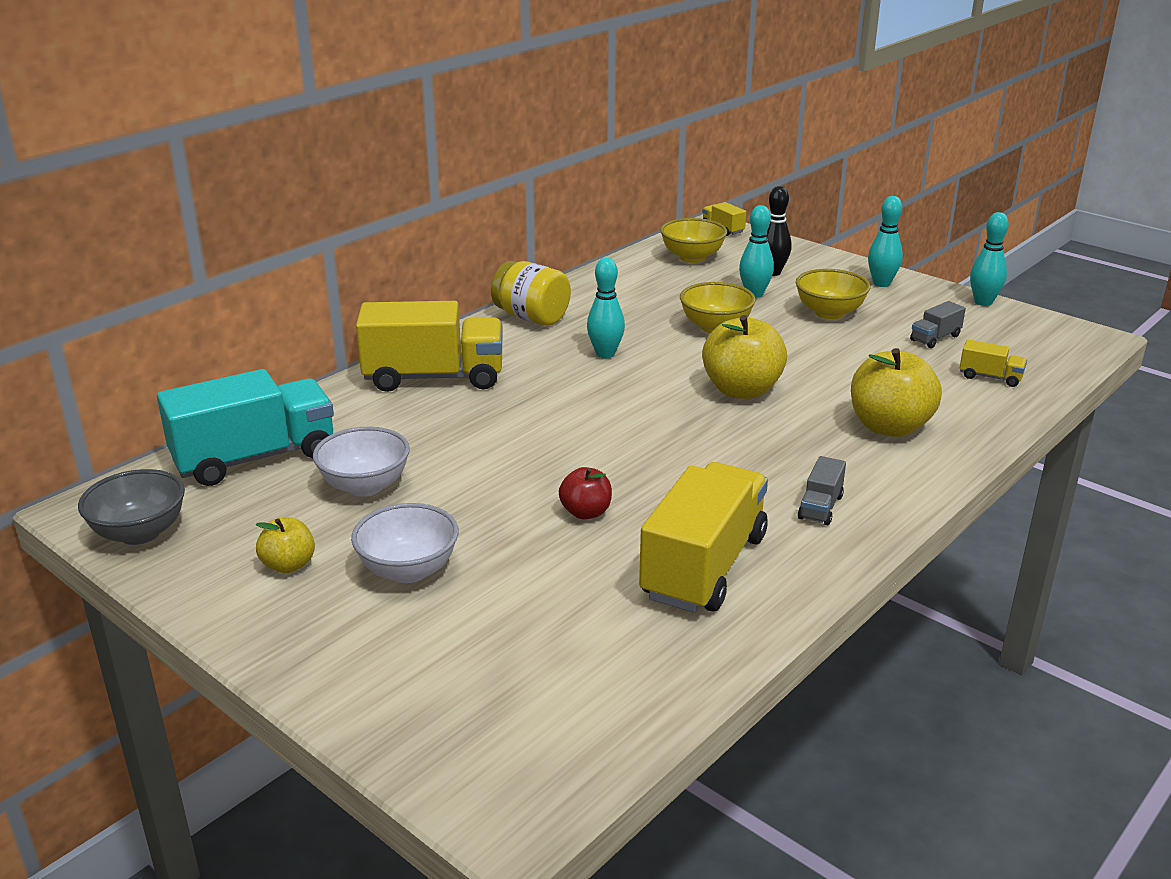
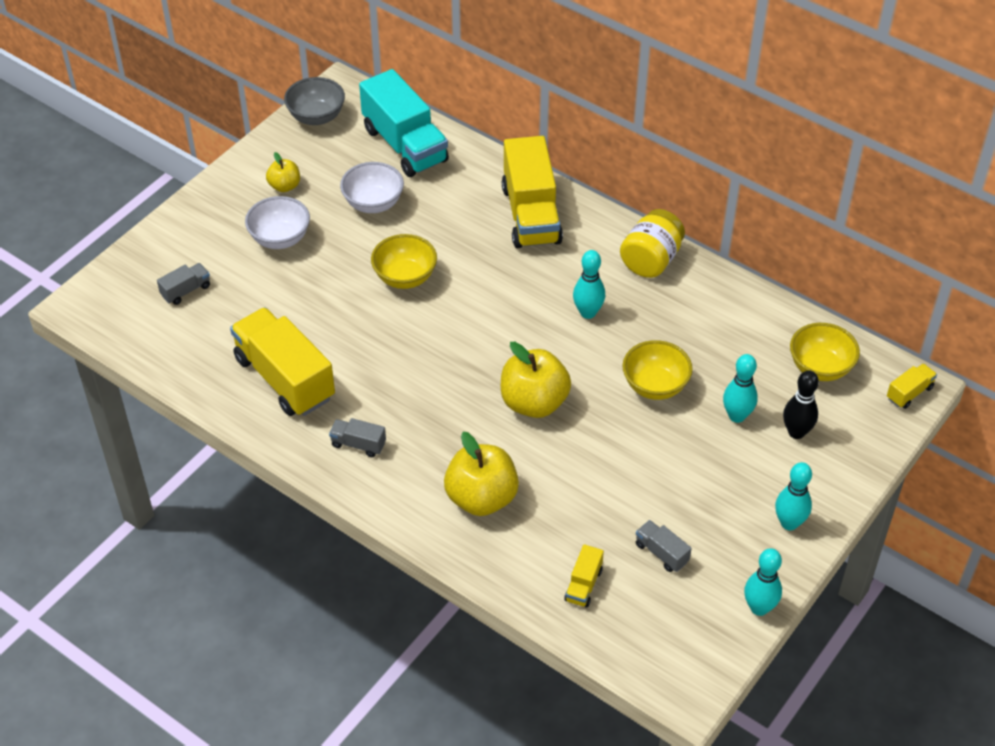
camera: 85 degrees right, 20 degrees up
red apple [559,467,612,519] -> none
yellow truck [639,462,768,613] -> yellow truck turned 150 degrees counterclockwise [230,307,335,416]
yellow bowl [796,269,870,319] -> yellow bowl moved to [371,234,437,289]
none -> grey truck [157,263,210,305]

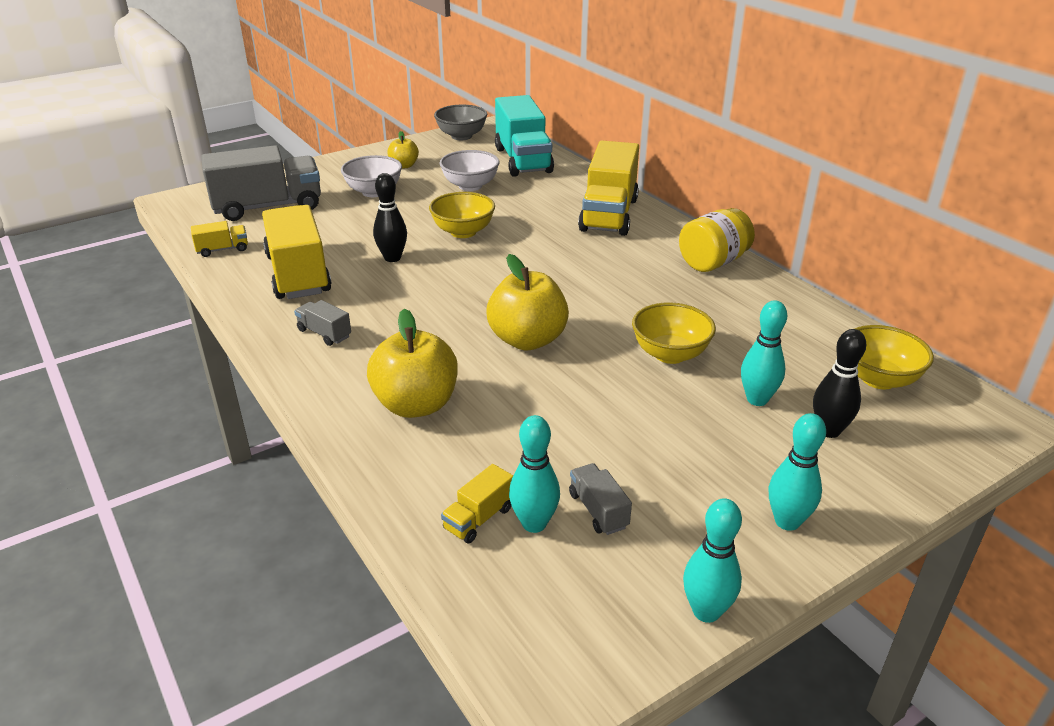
camera: 20 degrees right, 15 degrees down
grey truck [157,263,210,305] -> grey truck [201,145,321,221], size x2.29
turquoise bowling pin [573,250,605,319] -> turquoise bowling pin moved to [509,415,560,533]
yellow truck [887,364,937,409] -> yellow truck moved to [191,221,248,257]
none -> black bowling pin [373,173,407,262]

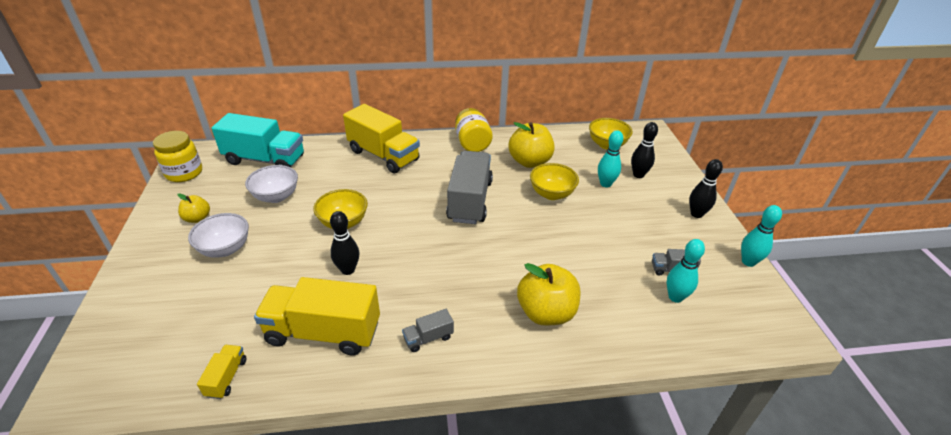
camera: 65 degrees left, 5 degrees up
grey truck [201,145,321,221] -> grey truck moved to [446,151,493,224]
grey bowl [434,105,487,140] -> yellow jar [153,131,202,182]
yellow truck [441,464,513,544] -> none
yellow apple [486,254,569,351] -> yellow apple moved to [508,122,555,168]
turquoise bowling pin [769,413,826,531] -> black bowling pin [689,159,723,218]

